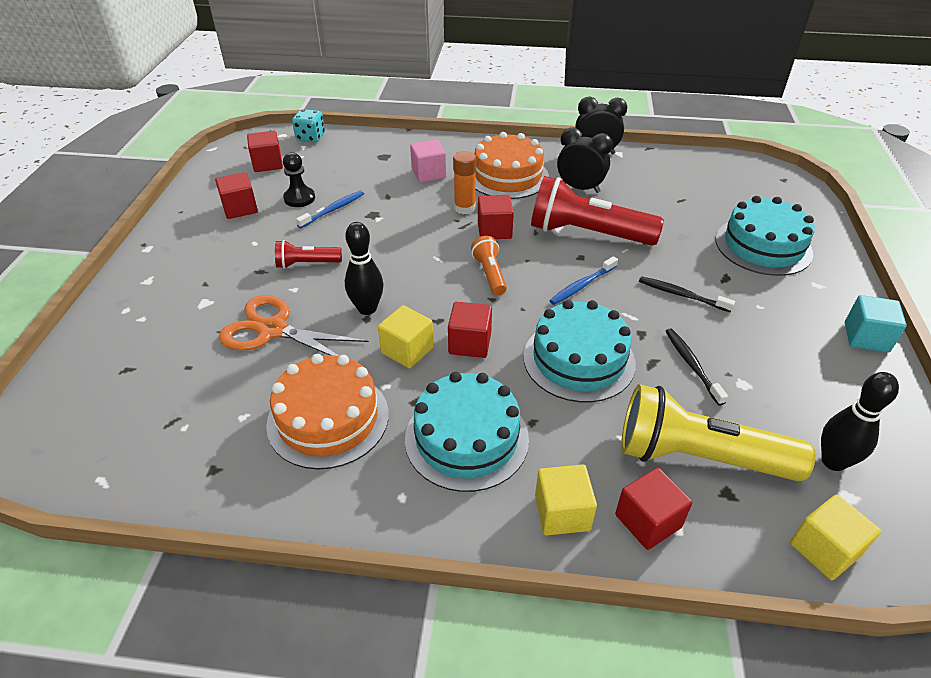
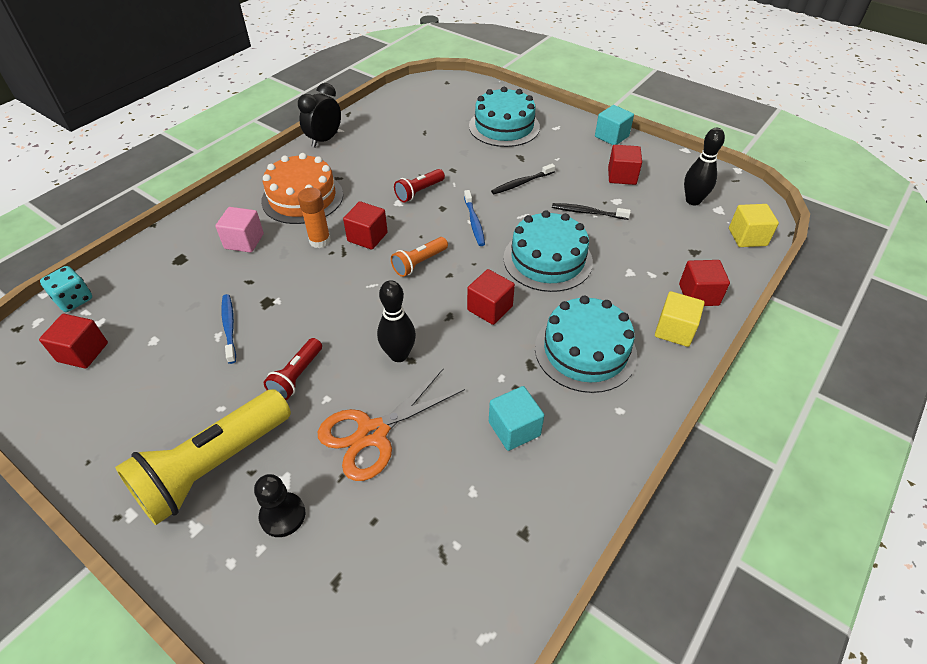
camera: 60 degrees left, 5 degrees up
red cube [215,172,258,219] -> red cube moved to [608,145,642,185]
orange cake [266,354,389,469] -> turquoise cube [489,386,544,451]
black pawn [283,152,315,207] -> black pawn moved to [254,474,305,537]
yellow cube [378,305,434,368] -> none
orange flashlight [471,236,507,295] -> orange flashlight turned 60 degrees counterclockwise [391,237,448,277]
red flashlight [531,176,664,246] -> red flashlight [394,169,445,202], size x0.49
black clock [557,127,613,193] -> none
yellow flashlight [621,384,815,481] -> yellow flashlight moved to [115,389,291,525]

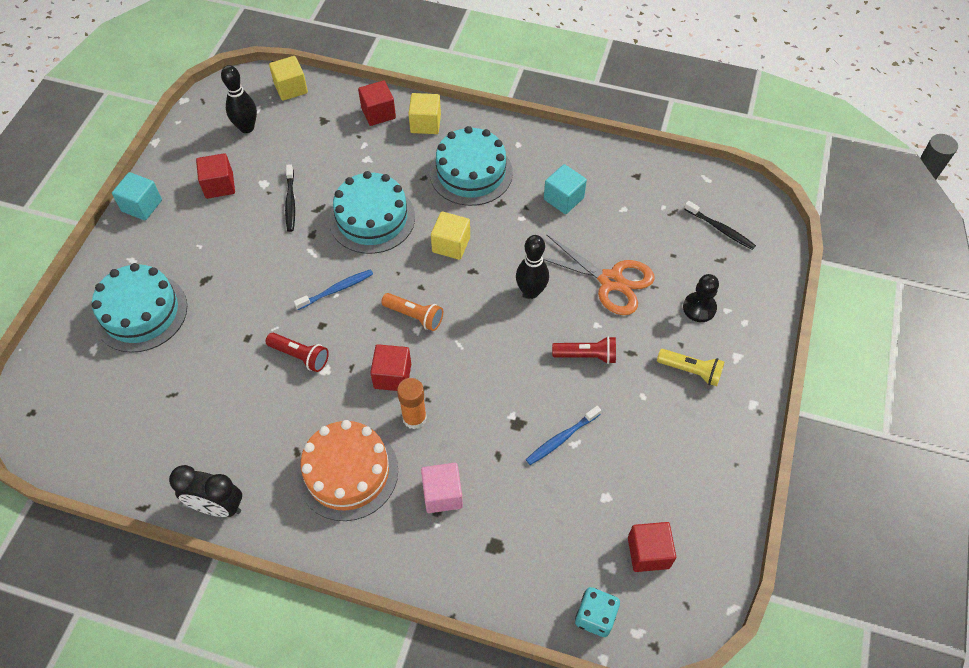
camera: 110 degrees left, 10 degrees up
yellow flashlight [115,389,291,525] -> yellow flashlight [657,349,725,386], size x0.49
red cube [467,269,515,325] -> yellow cube [431,212,470,260]
black toothbrush [491,164,555,194] -> black toothbrush moved to [684,201,756,250]

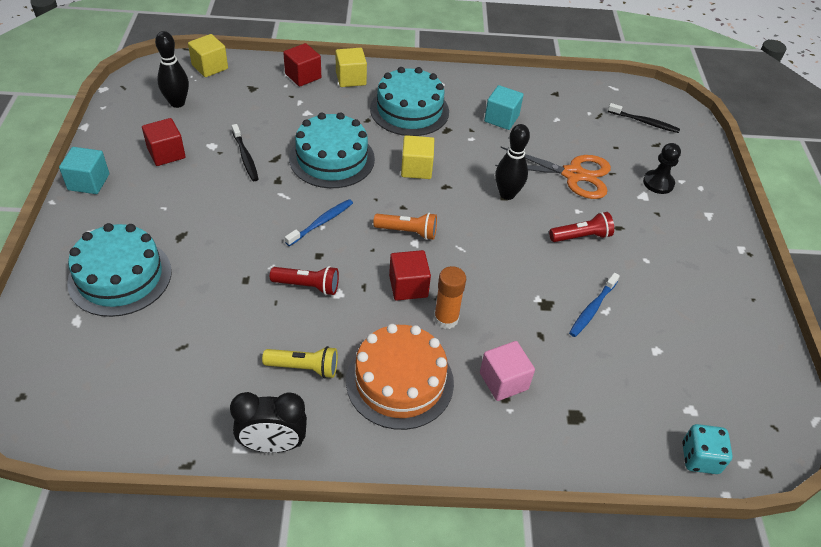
camera: 20 degrees left, 10 degrees down
red cube [628,522,676,572] -> none
yellow flashlight [657,349,725,386] -> yellow flashlight moved to [262,346,338,378]

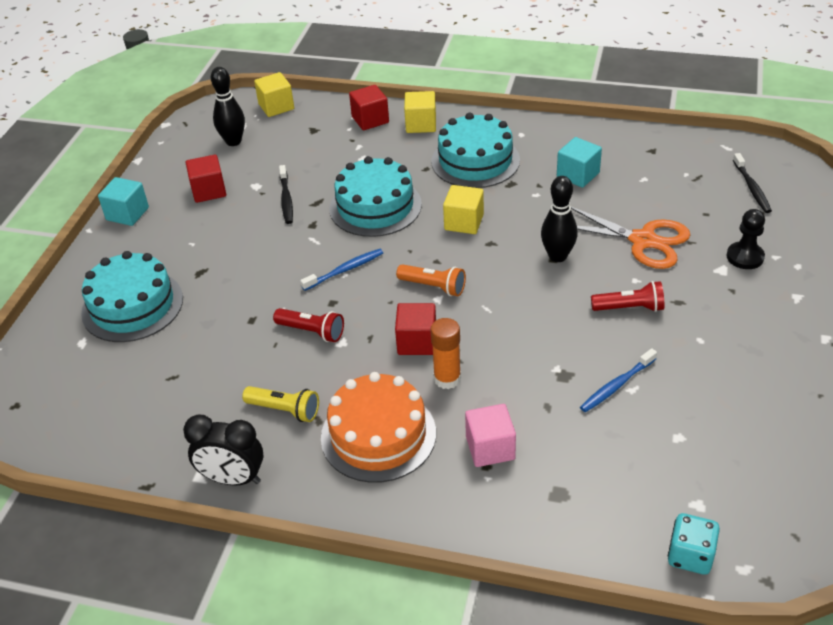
camera: 20 degrees right, 5 degrees down
black toothbrush [608,103,680,133] -> black toothbrush turned 45 degrees clockwise [733,153,772,213]

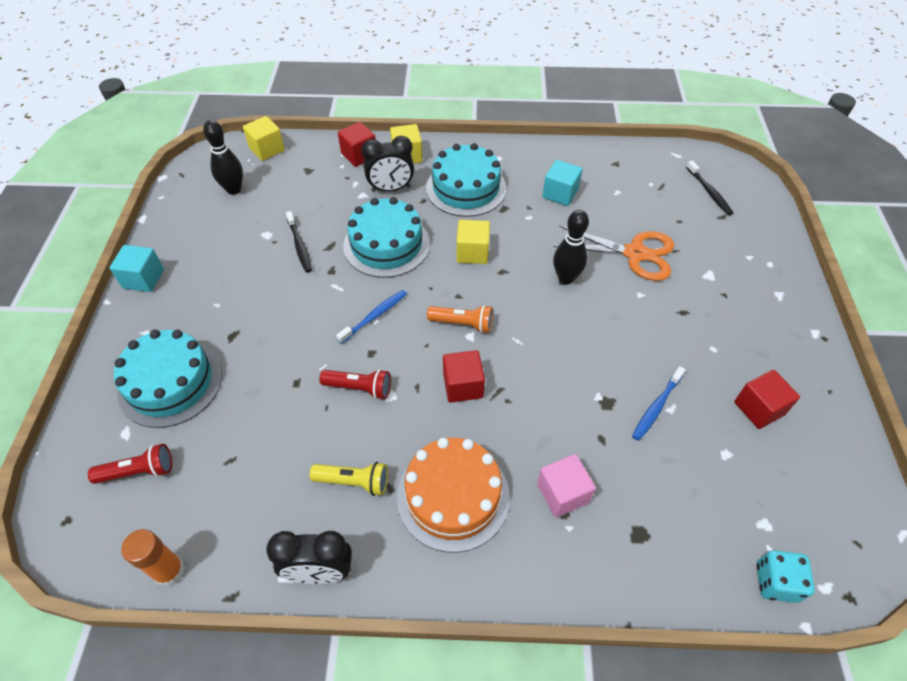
camera: 15 degrees left, 10 degrees up
red cube [186,155,226,203] -> red cube moved to [734,370,800,429]
orange glue stick [430,318,461,389] -> orange glue stick moved to [121,529,185,586]
red flashlight [591,281,664,312] -> red flashlight moved to [88,444,172,484]
black pawn [727,209,765,269] -> none
none -> black clock [361,136,414,192]

